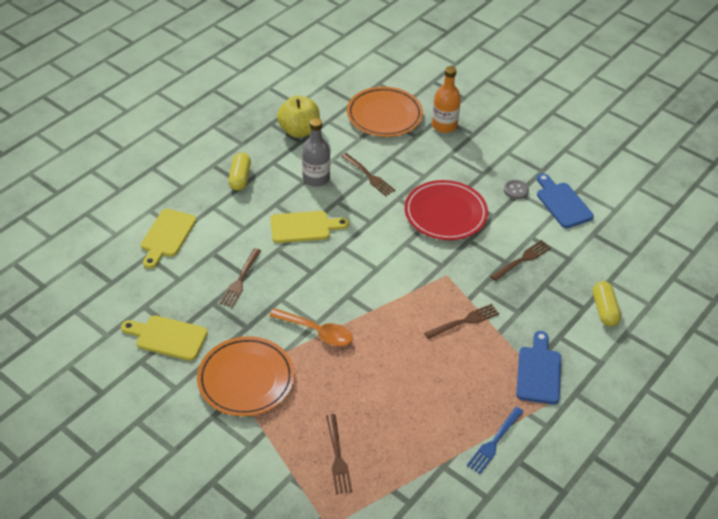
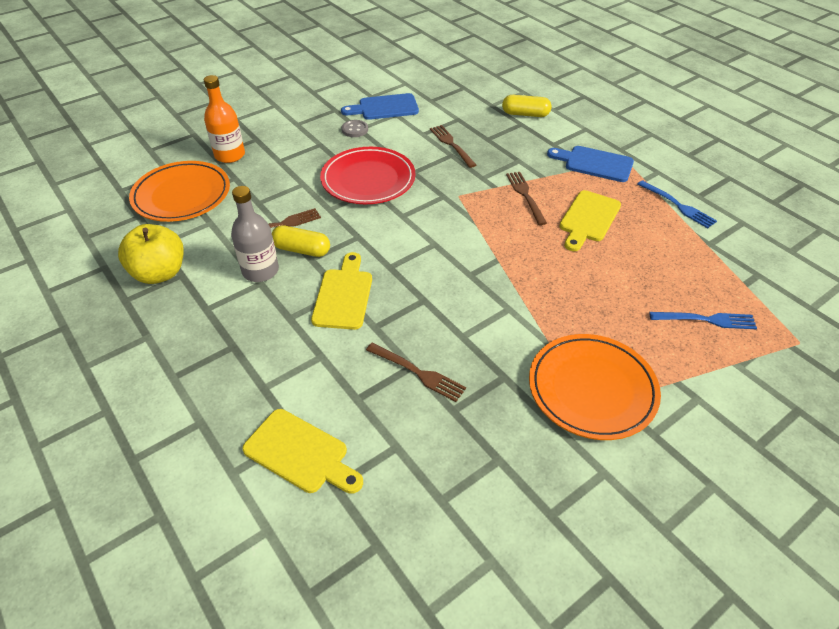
camera: 75 degrees left, 0 degrees up
yellow cutting board [121,315,208,361] -> yellow cutting board moved to [559,190,621,251]
yellow capsule [228,152,251,191] -> yellow capsule moved to [272,225,330,257]
orange spoon [269,308,353,346] -> none
brown fork [326,414,352,494] -> blue fork [649,312,757,329]

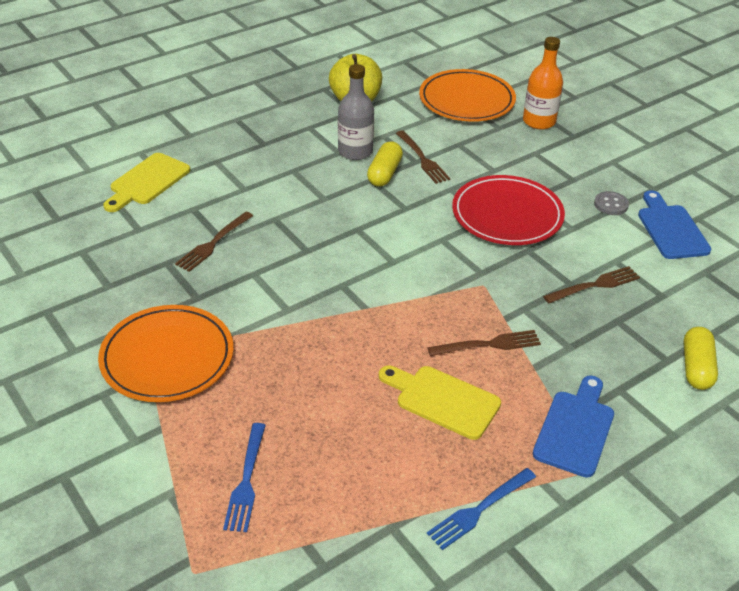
camera: 90 degrees right, 5 degrees down
yellow cutting board [311,252,372,330] -> none

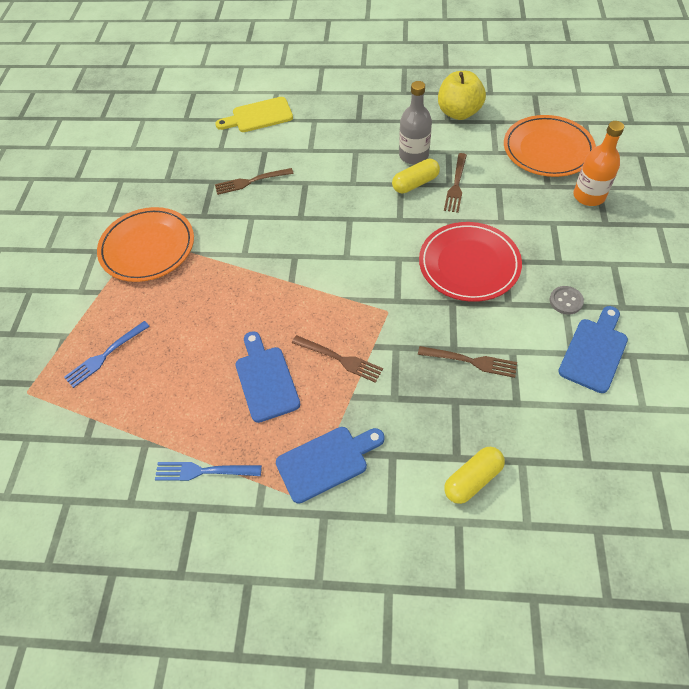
camera: 45 degrees right, 15 degrees up
yellow cutting board [379,366,501,440] -> blue cutting board [235,331,300,423]

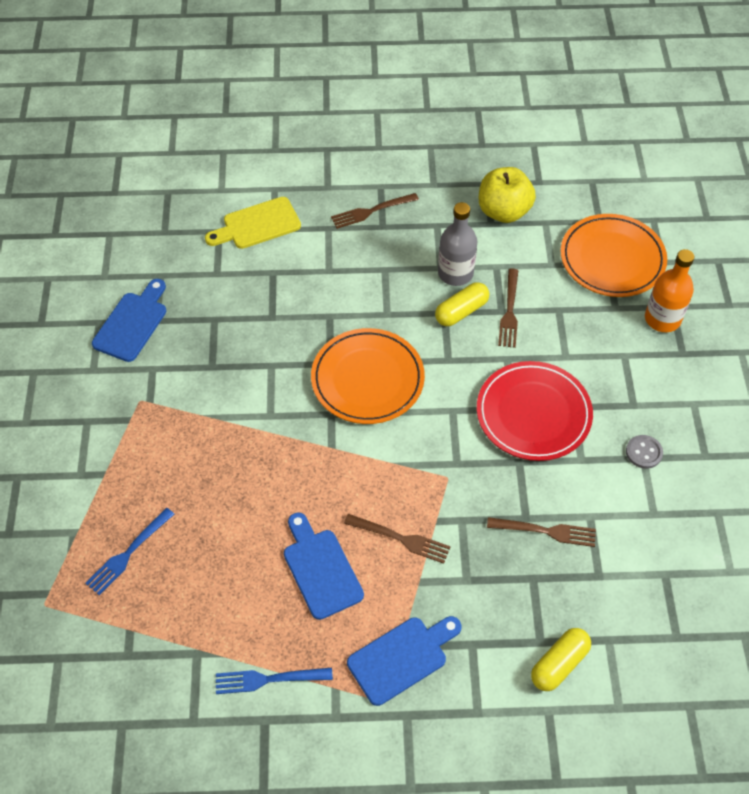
camera: 10 degrees left, 0 degrees up
orange plate [97,207,194,282] -> orange plate moved to [311,328,425,424]
brown fork [215,168,294,195] -> brown fork moved to [331,193,419,229]
blue cutting board [558,306,628,393] -> blue cutting board moved to [92,279,166,362]

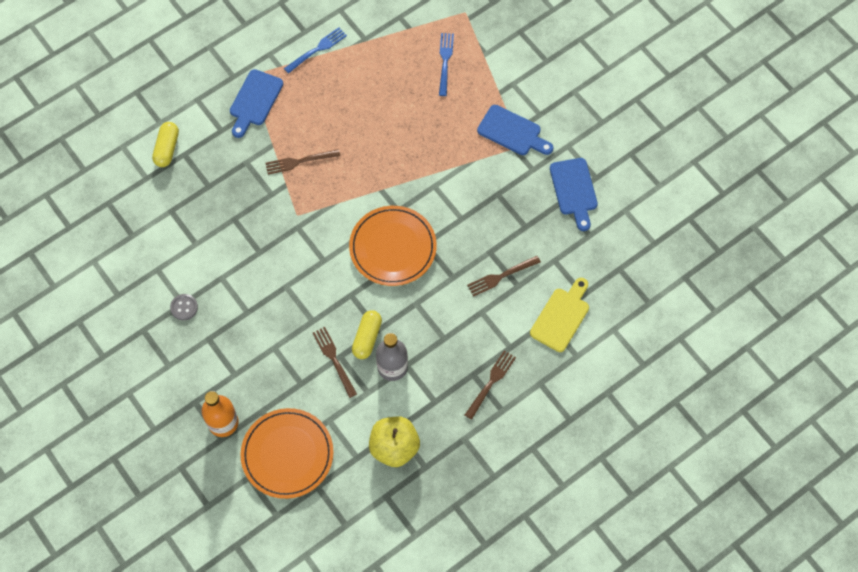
camera: 145 degrees right, 10 degrees up
blue cutting board [284,513,364,620] -> blue cutting board moved to [477,105,553,155]
red plate [477,361,593,461] -> none
brown fork [487,517,596,547] -> brown fork moved to [467,256,541,297]

